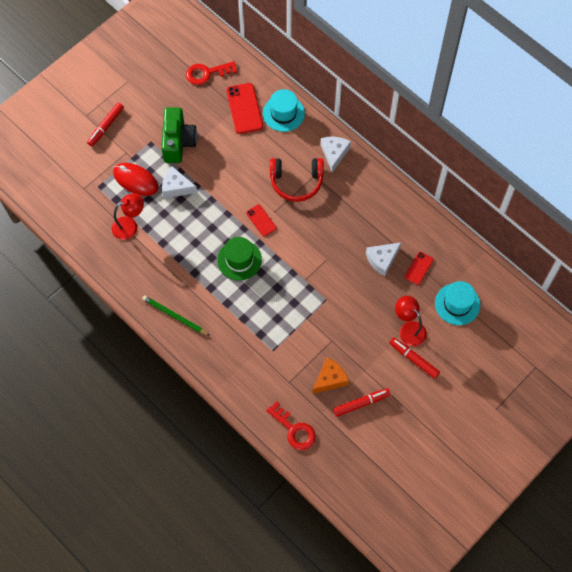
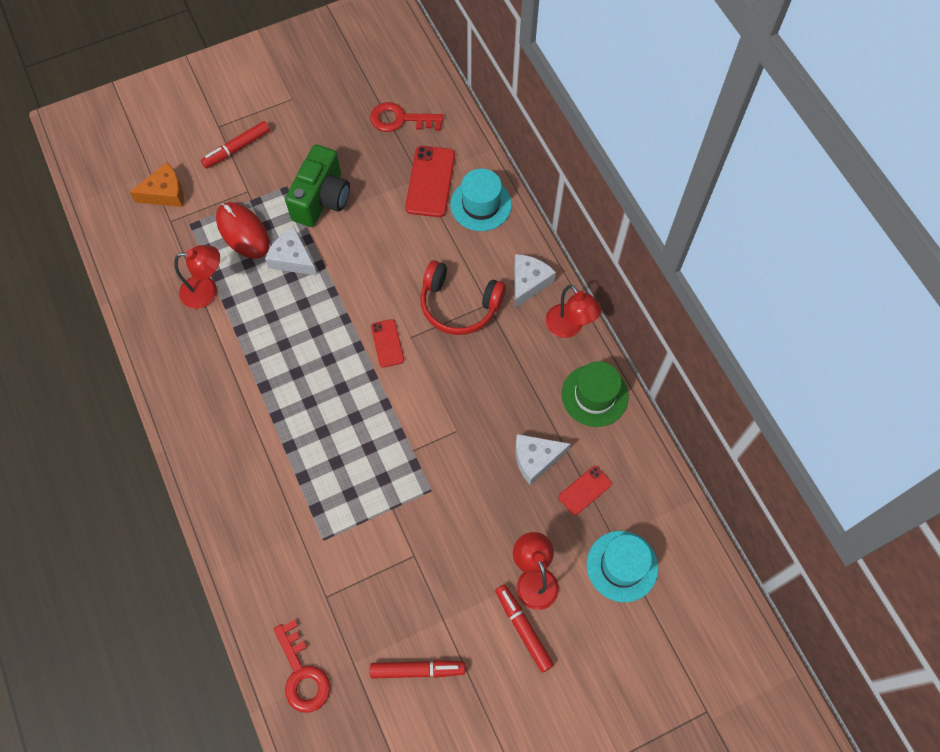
camera: 20 degrees right, 0 degrees up
green pencil [142,295,210,336] -> none
green hat [217,237,262,280] -> green hat moved to [562,361,629,427]
orange cheese [313,357,349,394] -> orange cheese moved to [129,162,184,207]
none -> red lamp [545,285,601,338]

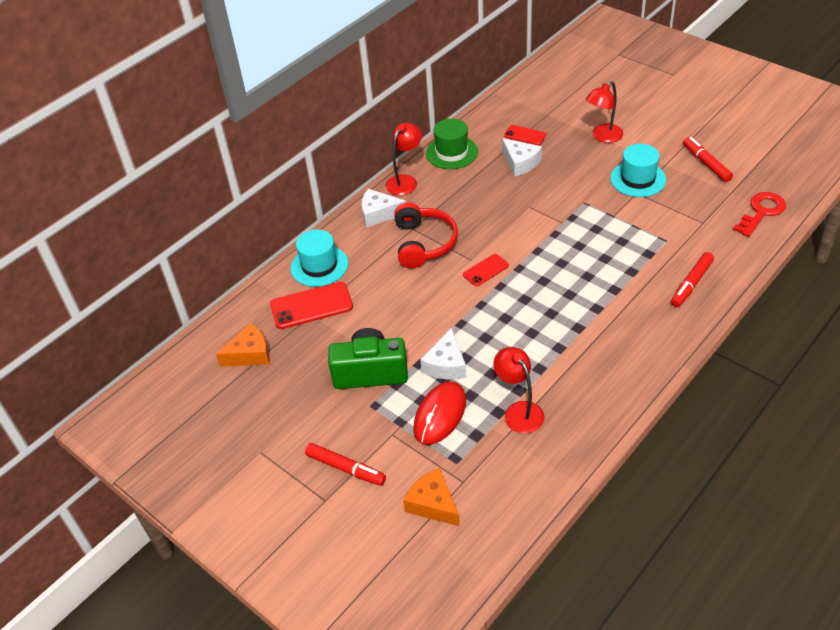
camera: 110 degrees left, 20 degrees down
red key [370,102,443,132] -> orange cheese [216,323,270,367]
red marker [495,584,554,673] -> red marker moved to [671,252,714,307]
turquoise hat [587,531,658,602] -> turquoise hat moved to [610,144,666,197]

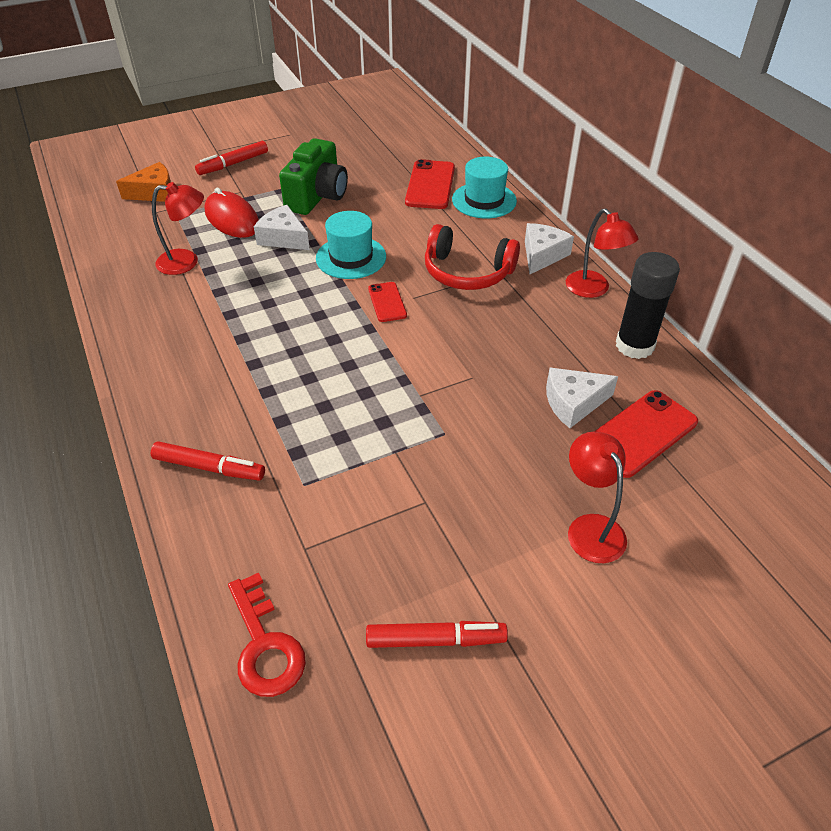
camera: 110 degrees right, 0 degrees up
orange cheese [216,323,270,367] -> none
green hat [426,119,478,169] -> black glue stick [616,252,680,359]
red phone [504,125,546,145] -> red phone [594,390,698,478], size x1.73
turquoise hat [610,144,666,197] -> turquoise hat moved to [316,211,386,279]
red marker [671,252,714,307] -> red marker turned 135 degrees clockwise [151,441,265,481]

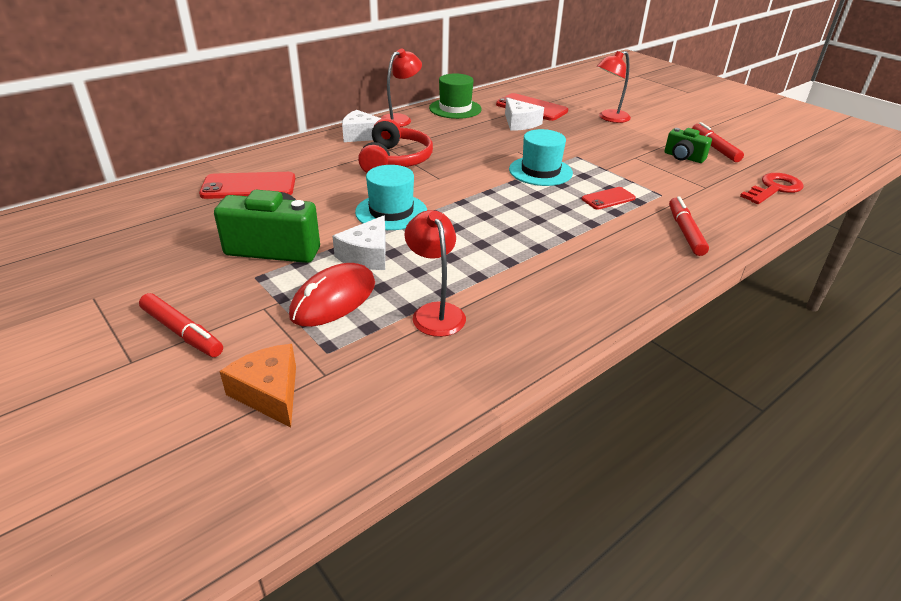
camera: 105 degrees left, 10 degrees down
red phone [368,282,407,322] -> red phone moved to [582,187,636,210]
turquoise hat [452,157,517,218] -> turquoise hat moved to [509,129,573,186]
black glue stick [616,252,680,359] -> green hat [429,73,482,119]
none -> green camera [664,128,712,163]

